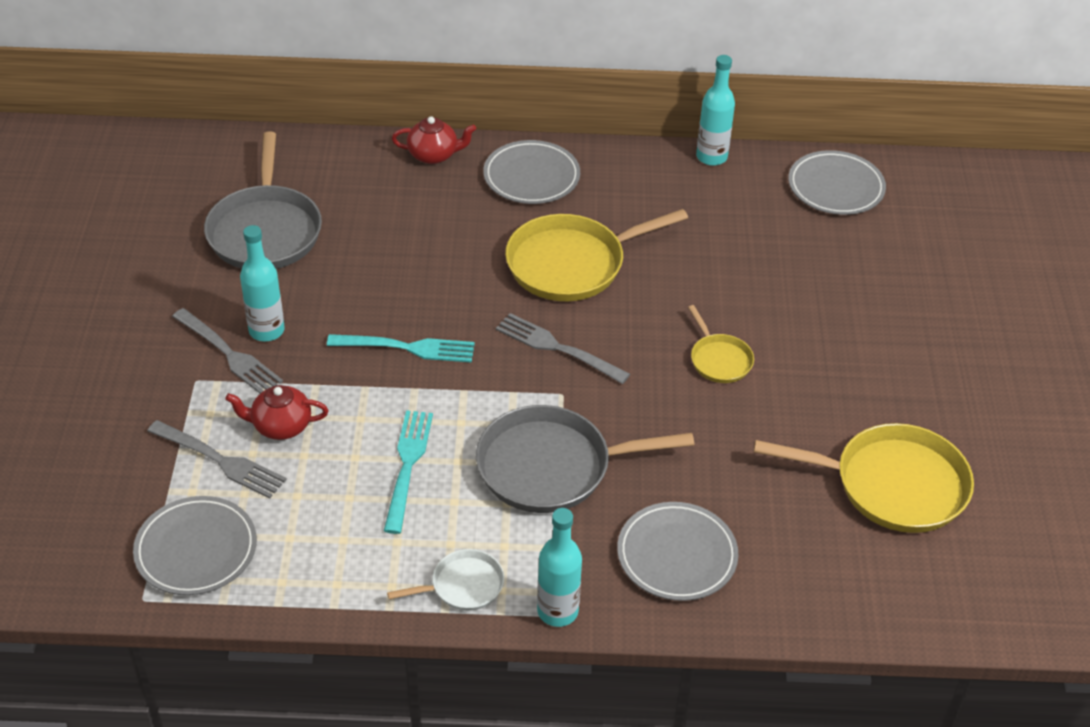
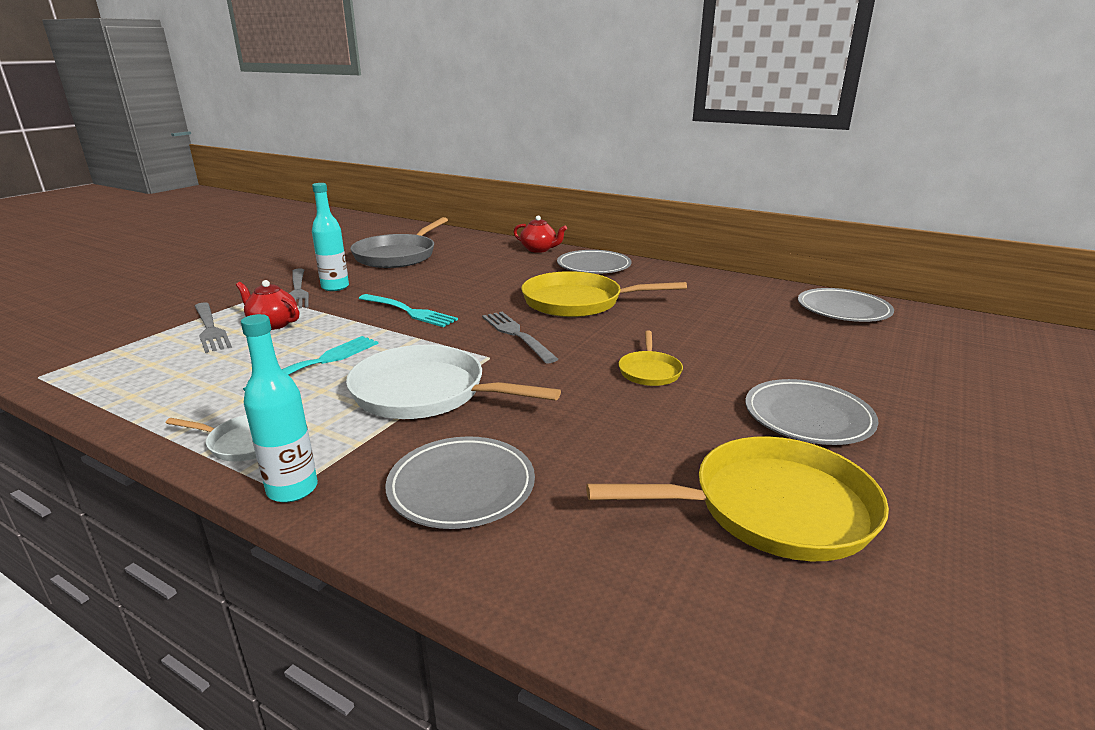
camera: 30 degrees right, 20 degrees down
grey plate [133,496,257,595] -> grey plate moved to [745,379,878,445]
grey pan [476,405,695,513] -> white pan [346,345,561,419]
turquoise bottle [696,55,735,166] -> none
yellow pan [754,423,974,533] -> yellow pan turned 45 degrees counterclockwise [586,436,889,561]

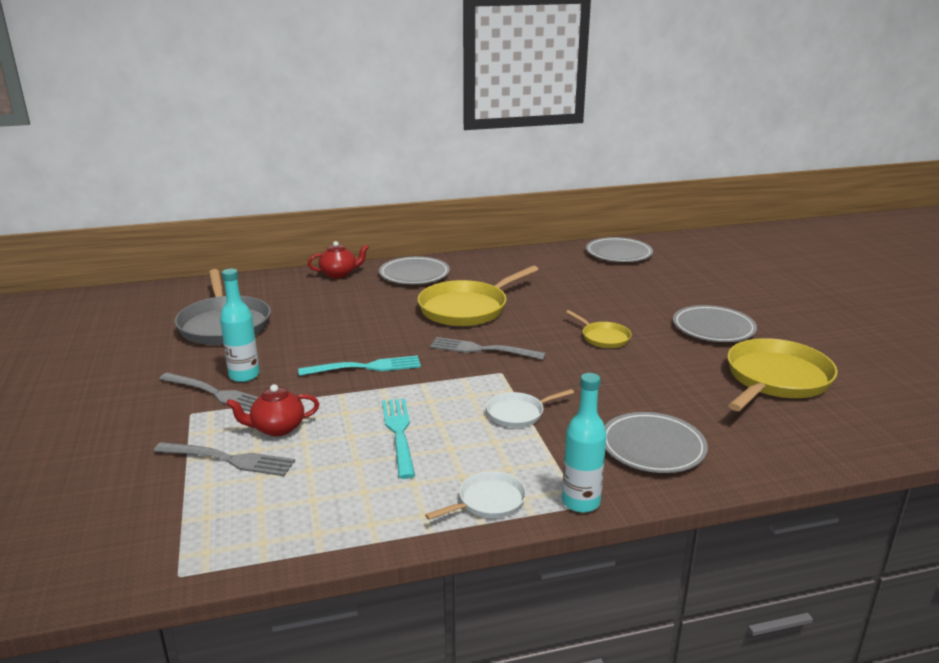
camera: 45 degrees left, 0 degrees up
white pan [346,345,561,419] -> white pan [486,389,574,427], size x0.51

